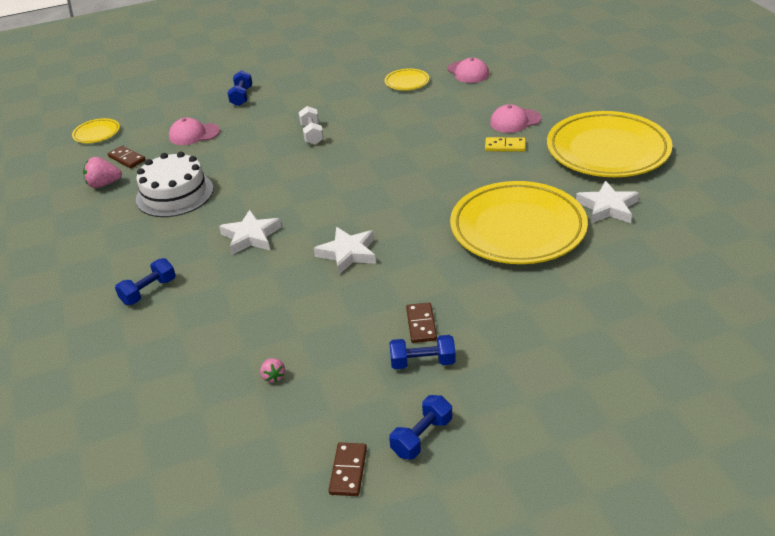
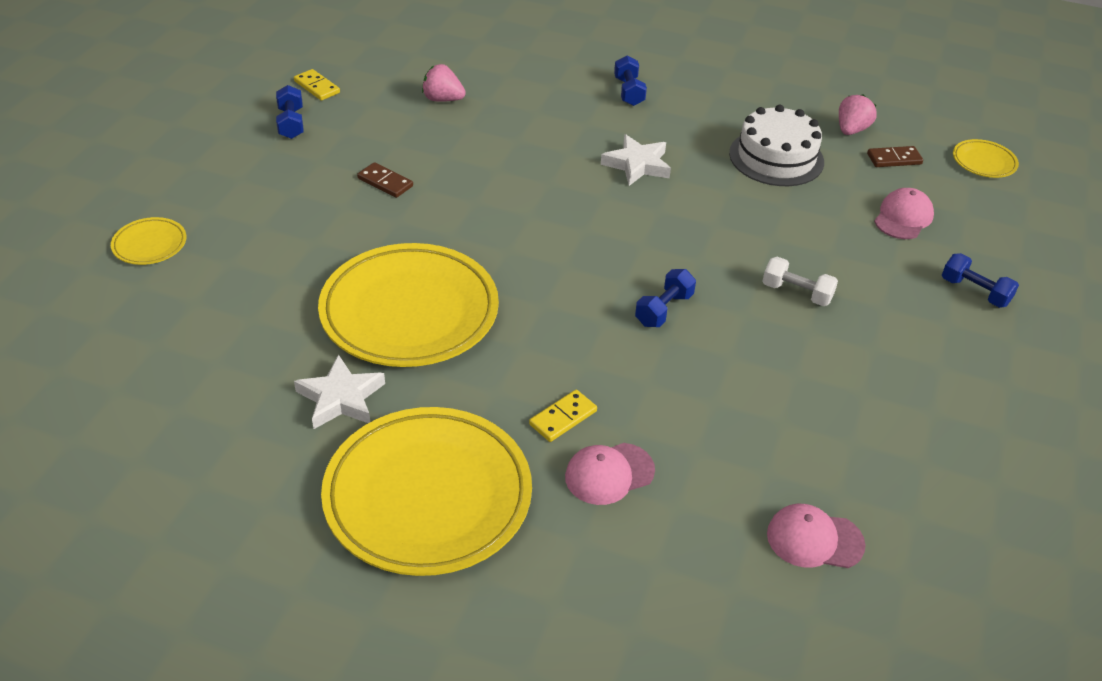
camera: 125 degrees right, 5 degrees up
pink strawberry [260,358,285,383] -> pink strawberry [422,64,466,102], size x1.68
white star [314,227,376,275] -> none
brown domino [329,443,367,496] -> yellow domino [294,69,340,101]
yellow plate [385,68,429,90] -> yellow plate moved to [111,217,186,265]
blue dumbbell [389,335,456,369] -> blue dumbbell moved to [635,269,696,327]
pink cap [490,104,541,133] -> pink cap turned 135 degrees counterclockwise [565,443,655,505]

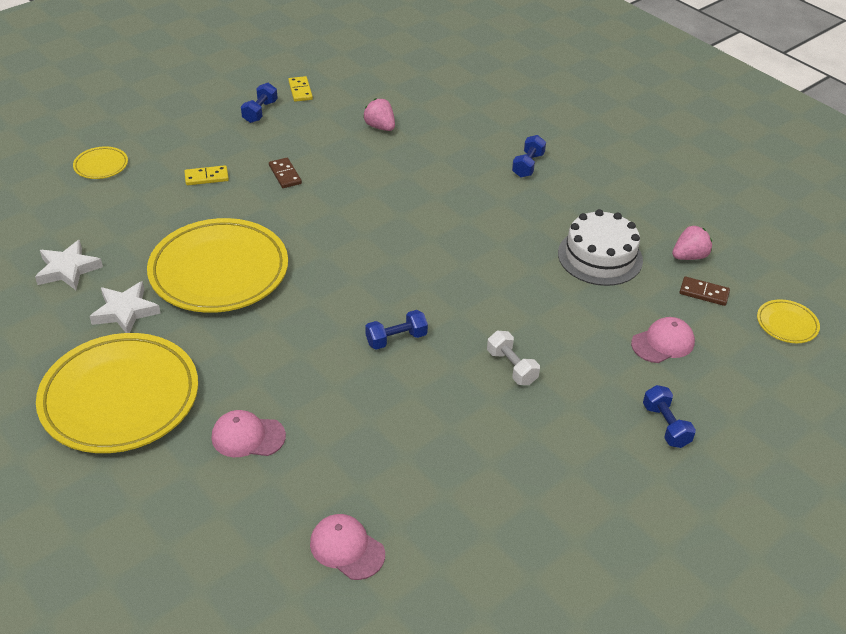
camera: 30 degrees right, 0 degrees up
yellow domino [529,390,597,442] -> yellow domino moved to [184,165,229,185]
white star [601,134,671,186] -> white star moved to [35,240,103,290]

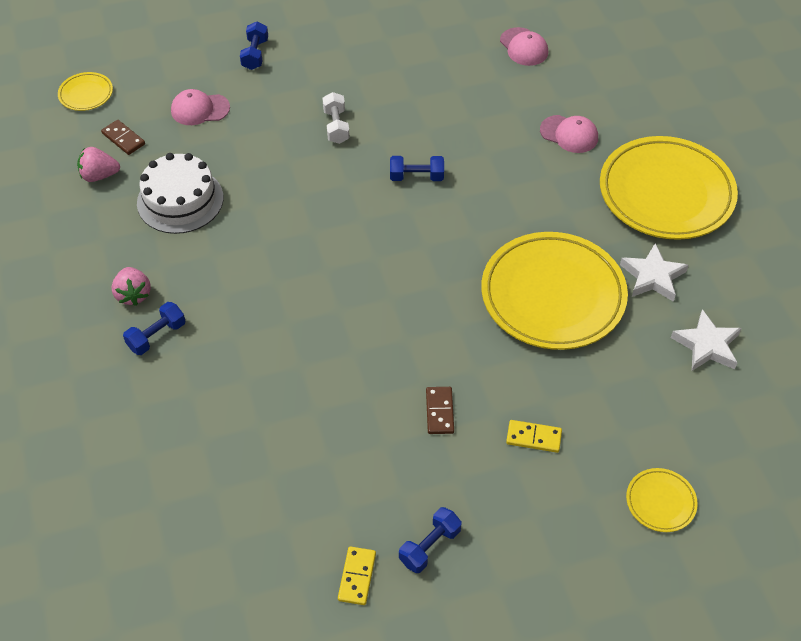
camera: 155 degrees left, 10 degrees up
pink strawberry [363,98,395,131] -> pink strawberry moved to [111,267,151,306]

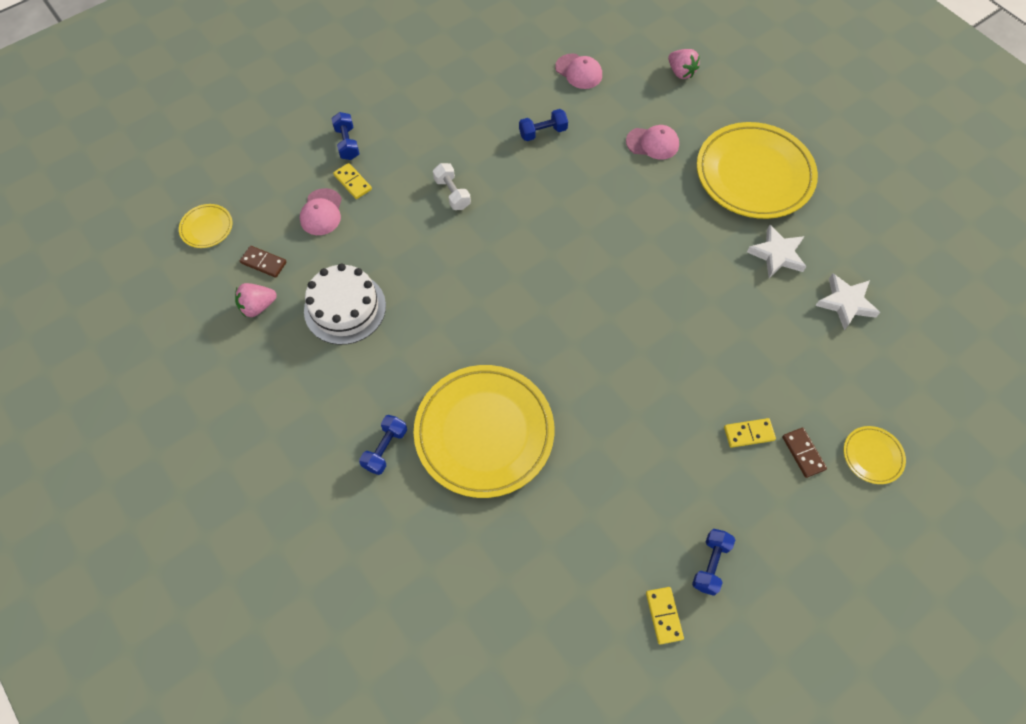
camera: 20 degrees left, 10 degrees up
pink strawberry [111,267,151,306] -> pink strawberry moved to [668,49,700,79]
pink cap [171,89,230,125] -> pink cap turned 60 degrees counterclockwise [300,188,342,235]
blue dumbbell [390,156,444,181] -> blue dumbbell moved to [519,109,568,141]
brown domino [426,387,454,434] -> brown domino moved to [782,428,827,478]
yellow plate [481,232,628,350] -> yellow plate moved to [414,365,555,498]
none -> yellow domino [333,163,372,199]

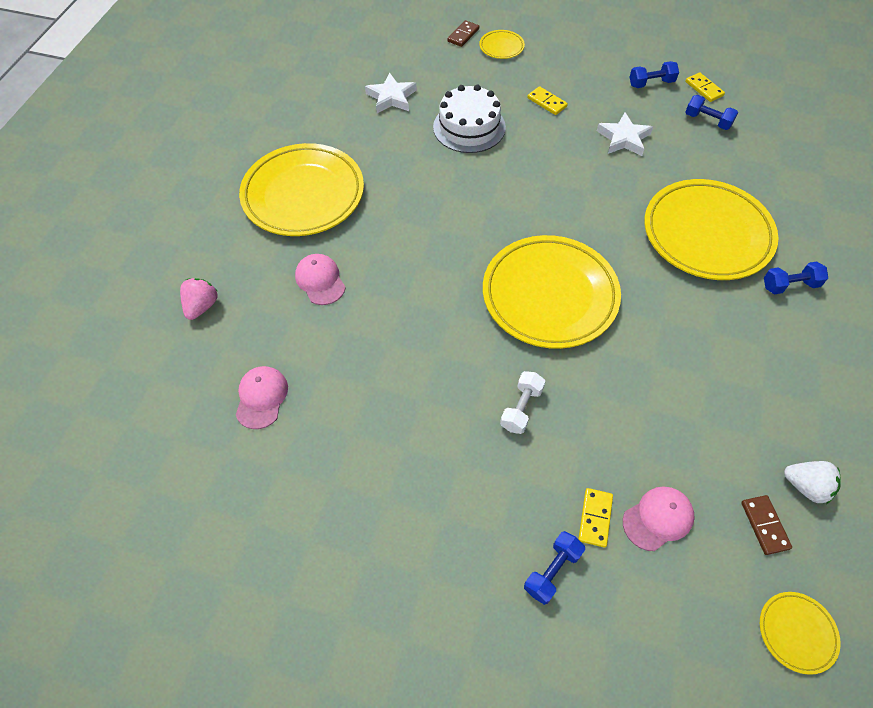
camera: 125 degrees left, 5 degrees down
pink strawberry [235,283,277,317] -> white strawberry [784,461,841,504]
white cake [304,263,386,345] -> white cake moved to [433,85,506,153]
blue dumbbell [519,109,568,141] -> blue dumbbell moved to [685,95,738,130]
yellow domino [646,587,684,644] -> yellow domino turned 75 degrees counterclockwise [685,72,725,102]
white star [747,225,806,278] -> white star moved to [597,112,653,156]
brown domino [782,428,827,478] -> brown domino moved to [447,20,479,47]
none -> yellow plate [483,235,621,349]

